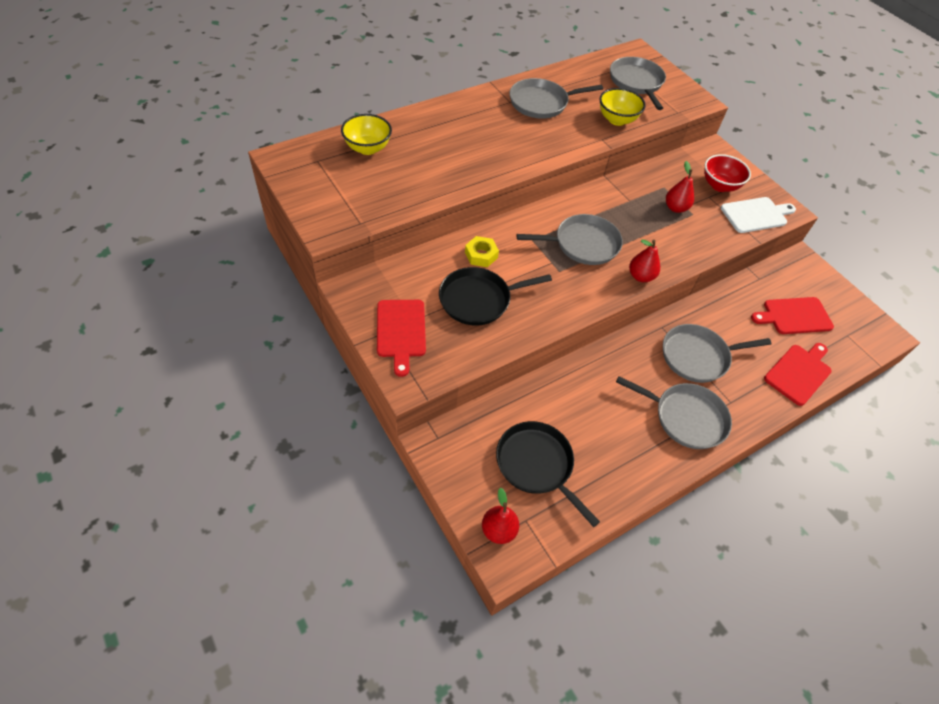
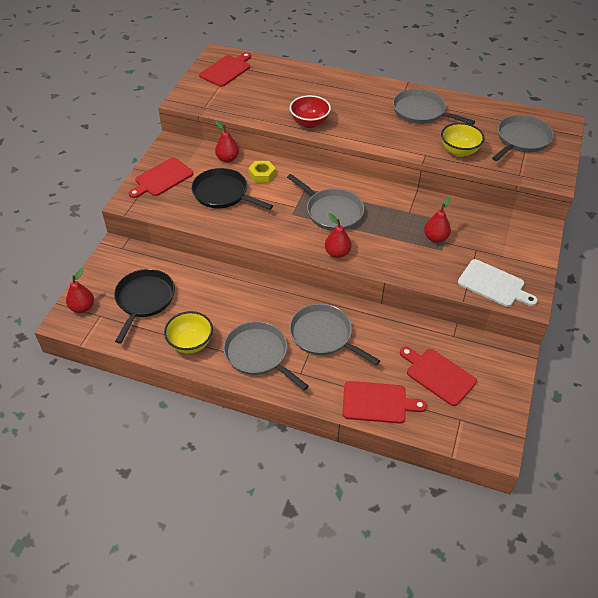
camera: 55 degrees right, 5 degrees down
yellow bowl [341,114,392,155] -> yellow bowl moved to [164,311,213,354]
grey pan [616,376,732,449] -> grey pan turned 150 degrees clockwise [223,321,309,390]
red bowl [704,154,751,192] -> red bowl moved to [290,95,331,128]
none -> red cutting board [199,52,251,87]
none -> red pear [215,120,239,163]

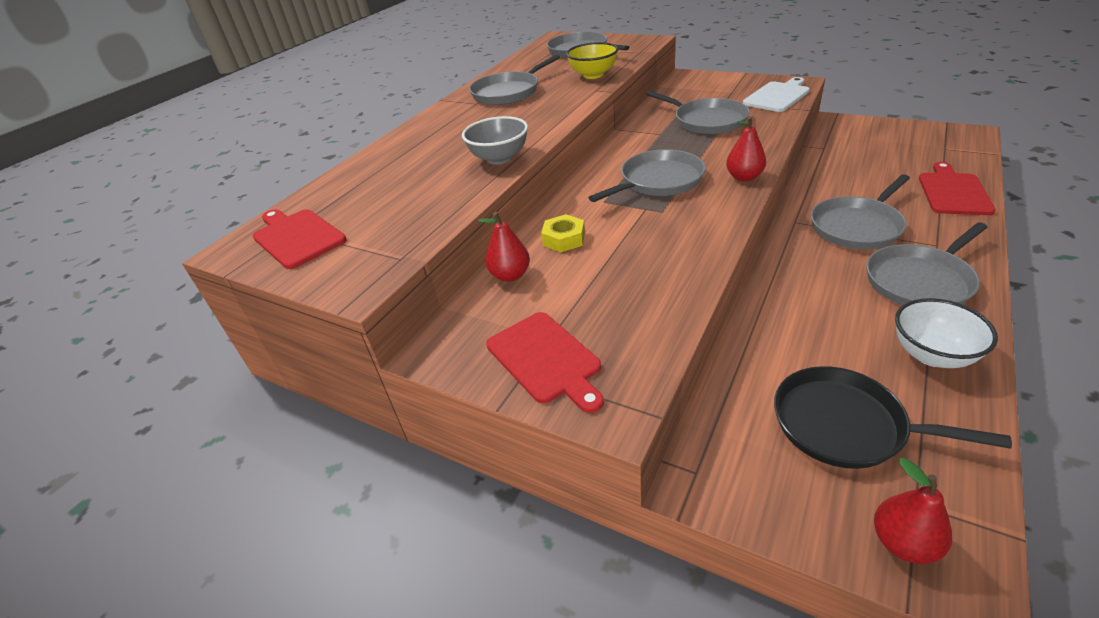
camera: 75 degrees left, 10 degrees down
yellow bowl [164,311,213,354] -> white bowl [895,298,998,368]
black pan [191,168,273,210] -> none
red bowl [290,95,331,128] -> grey bowl [462,116,528,165]
red cutting board [400,347,477,406] -> none
red pear [424,197,451,243] -> grey pan [646,91,750,134]

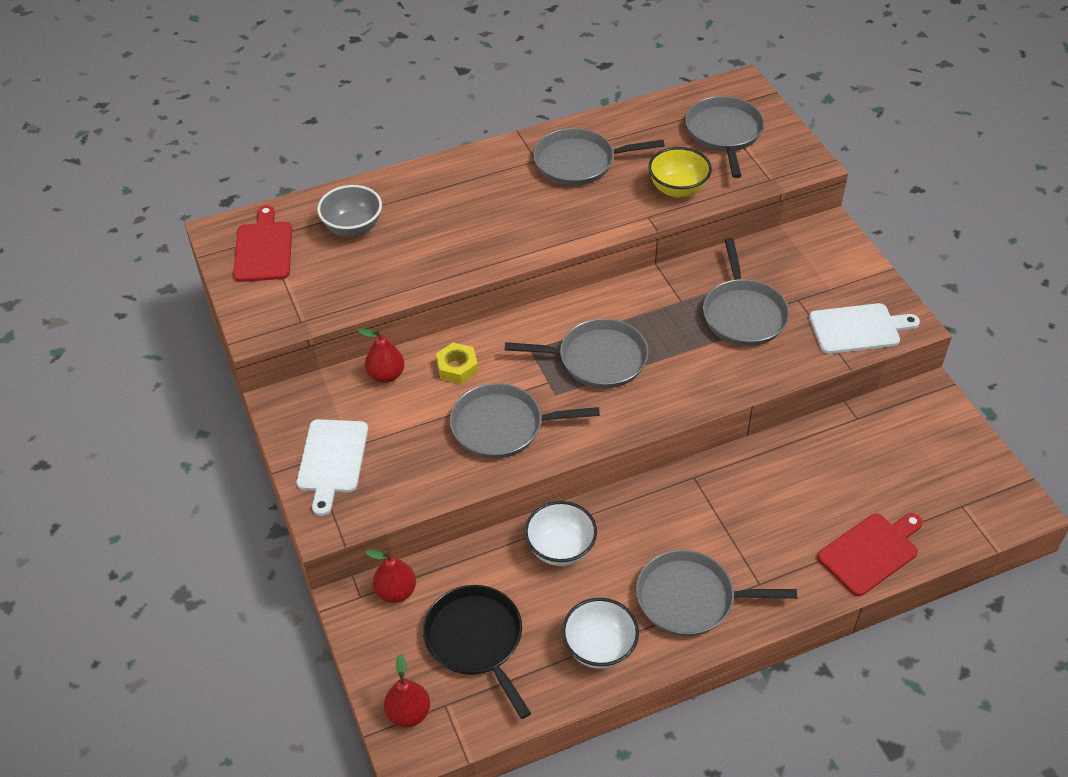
camera: 35 degrees right, 10 degrees up
grey bowl [462,116,528,165] -> grey bowl moved to [317,185,382,237]
red cutting board [486,312,604,413] -> white cutting board [297,419,368,516]
red pear [726,116,766,182] -> red pear moved to [366,549,416,603]
grey pan [811,175,910,249] -> grey pan moved to [450,383,600,459]
none -> white bowl [525,501,597,566]

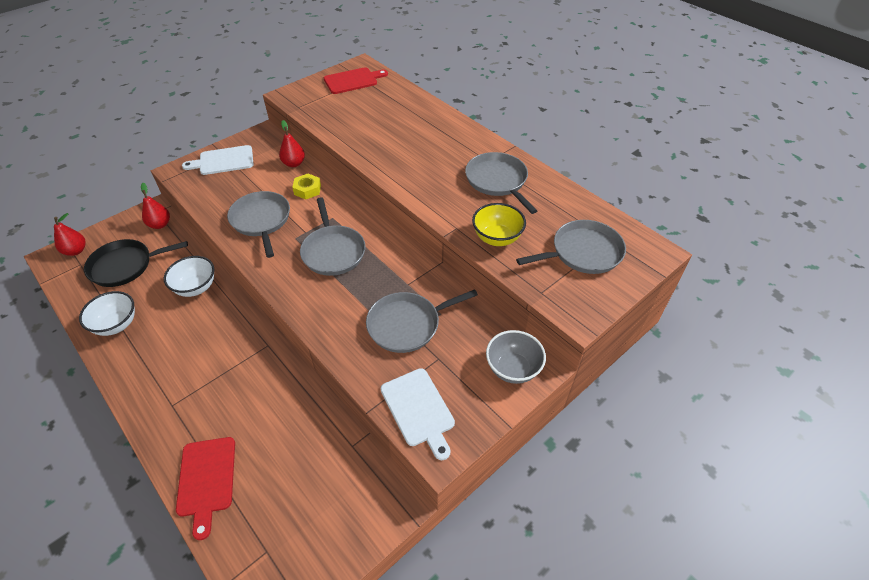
camera: 70 degrees right, 0 degrees up
grey bowl [317,185,382,237] -> grey bowl moved to [486,330,546,384]
black pan [423,585,531,719] -> black pan turned 150 degrees counterclockwise [84,239,188,287]
grey pan [636,550,797,636] -> none
red cutting board [817,513,923,596] -> red cutting board turned 45 degrees clockwise [176,437,235,540]

